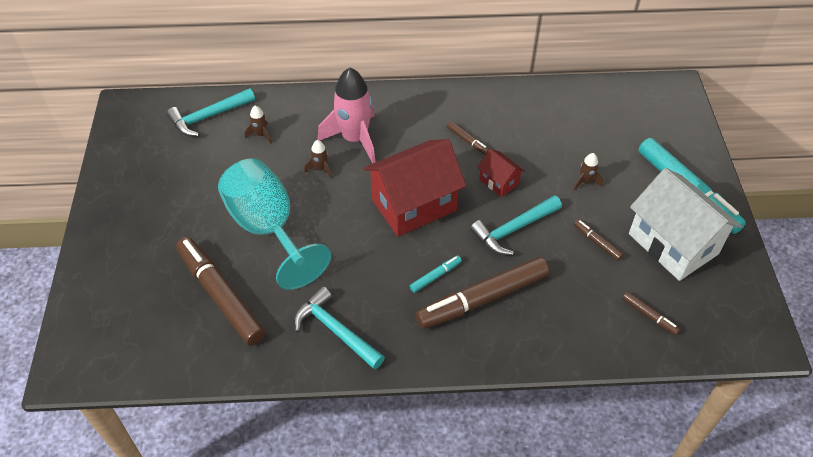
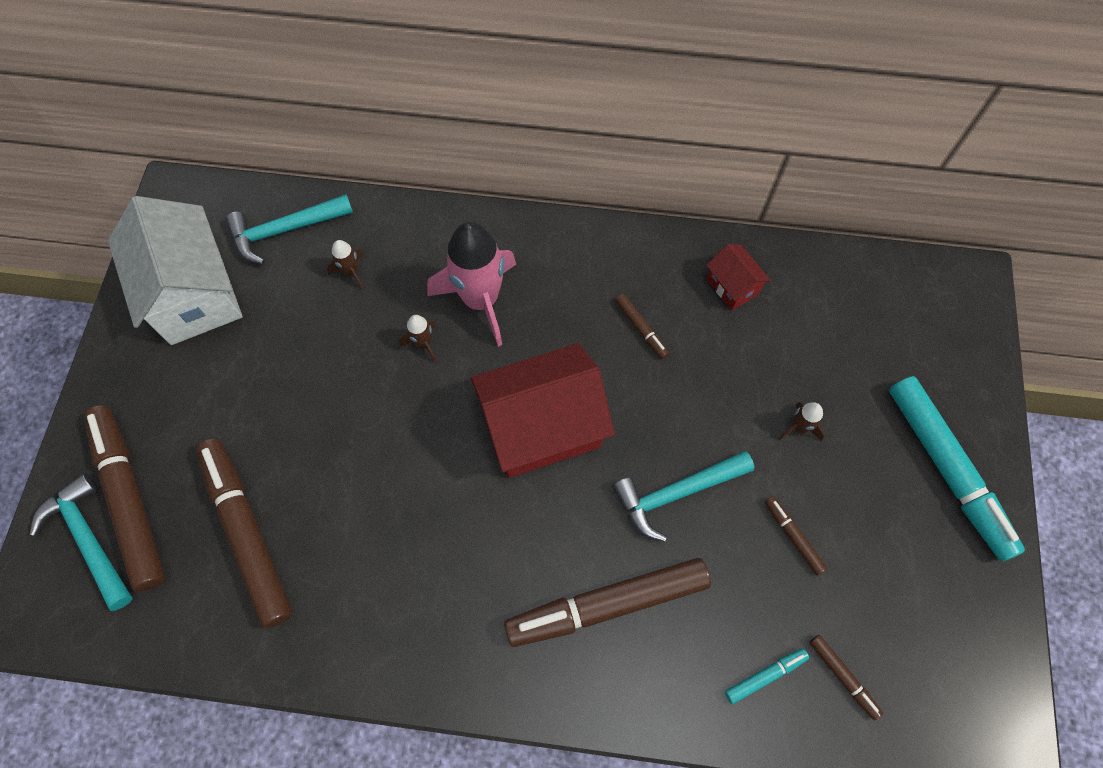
camera: 10 degrees right, 15 degrees up
turquoise goblet [218,158,331,290] -> none
turquoise hammer [294,286,385,370] -> turquoise hammer moved to [30,473,133,611]
turquoise marker [410,256,462,293] -> turquoise marker moved to [725,648,809,704]
red house [477,149,525,197] -> red house moved to [706,244,771,310]
white house [629,168,742,281] -> white house moved to [108,196,243,345]
none -> brown marker [84,405,166,592]

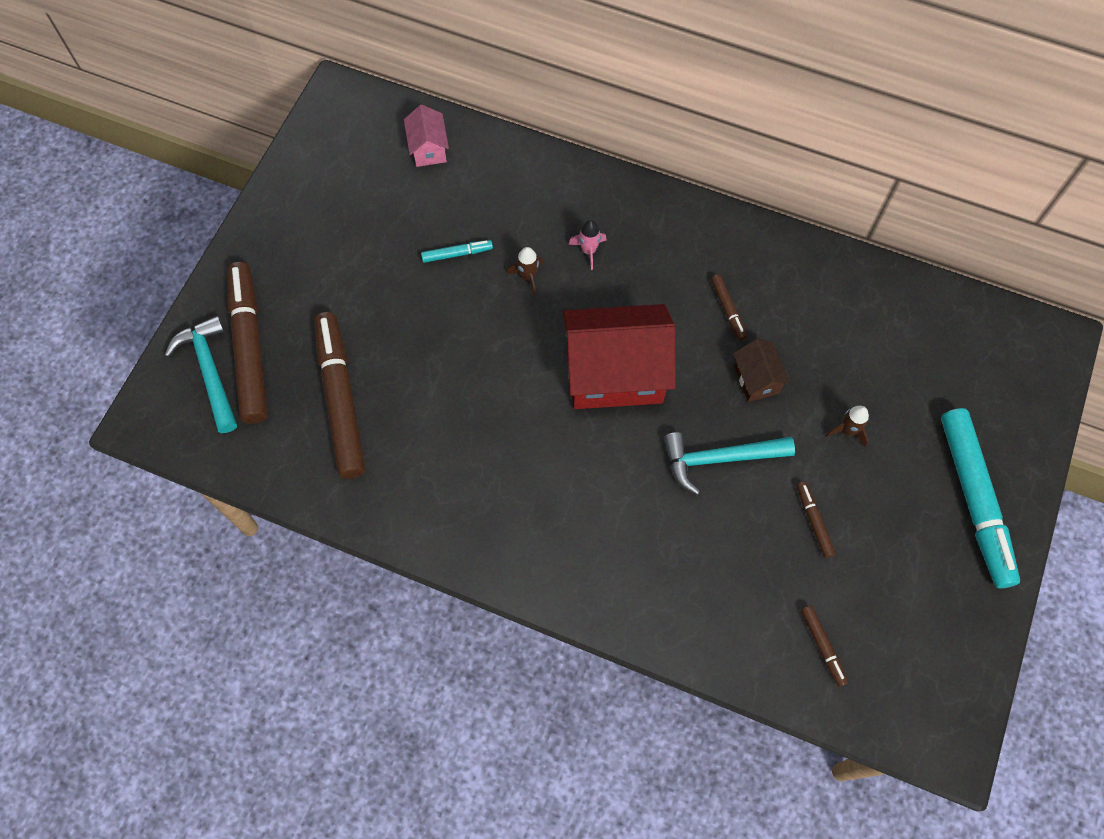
camera: 15 degrees right, 0 degrees up
white house [108,196,243,345] -> none
turquoise hammer [226,194,353,264] -> pink house [404,104,449,167]
brown rocket [327,240,364,289] -> none
pink rocket [427,222,516,347] -> pink rocket [569,220,606,270], size x0.43
brown marker [504,558,711,647] -> none
red house [706,244,771,310] -> none
turquoise marker [725,648,809,704] -> turquoise marker moved to [421,240,493,263]
none -> brown house [733,339,790,402]

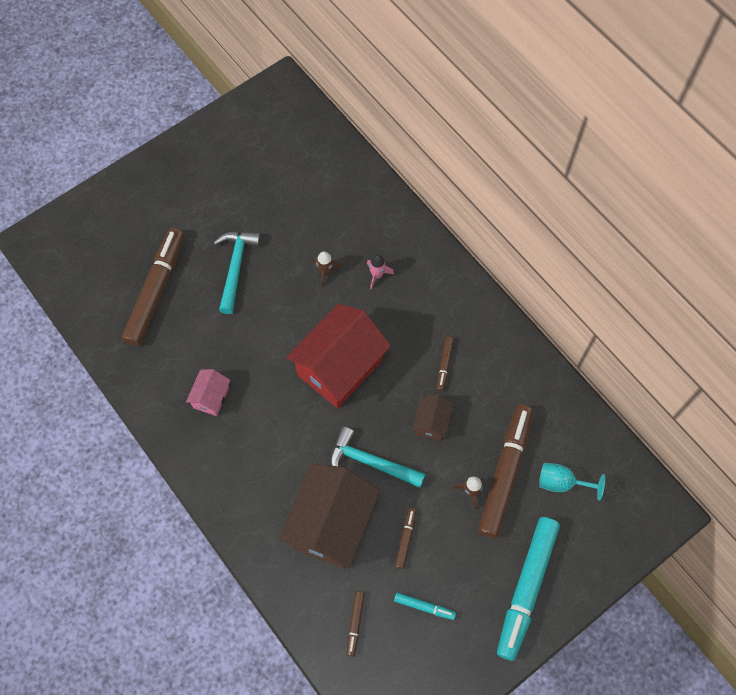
camera: 30 degrees right, 0 degrees up
turquoise hammer [165,315,237,433] -> turquoise hammer moved to [214,232,261,314]
brown marker [227,262,268,424] -> brown marker moved to [478,404,533,538]
pink house [404,104,449,167] -> pink house moved to [186,369,230,416]
turquoise marker [421,240,493,263] -> turquoise marker moved to [394,592,456,620]
red house [563,304,676,409] -> red house turned 75 degrees counterclockwise [286,304,391,408]
none -> brown house [279,464,380,569]
none -> turquoise goblet [539,463,605,501]

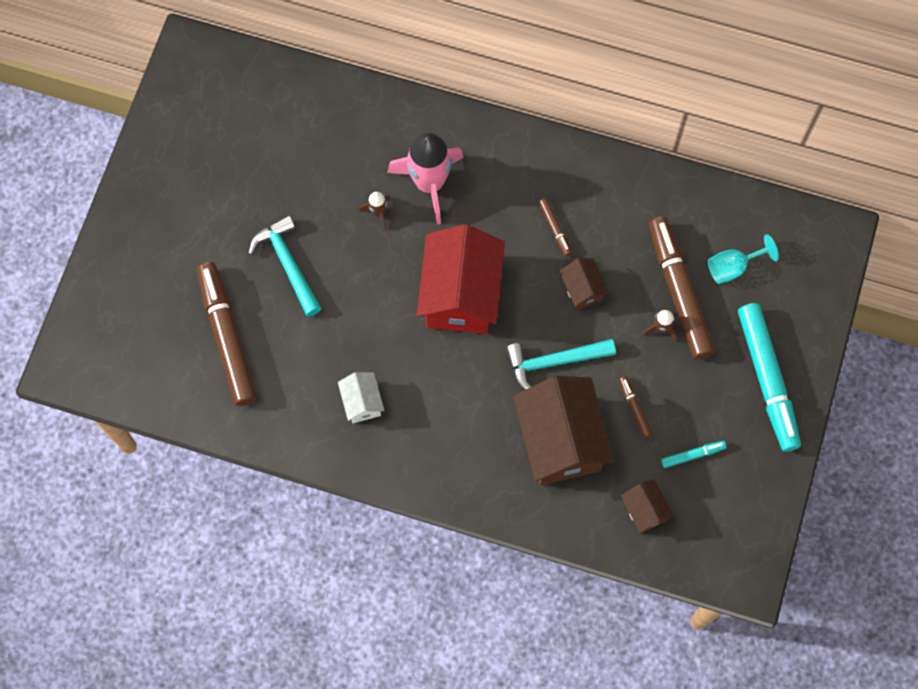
camera: 35 degrees left, 5 degrees up
pink house [186,369,230,416] -> white house [338,372,384,423]
brown marker [347,591,365,657] -> brown house [621,479,674,534]
pink rocket [367,255,394,290] -> pink rocket [387,132,464,225], size x2.31

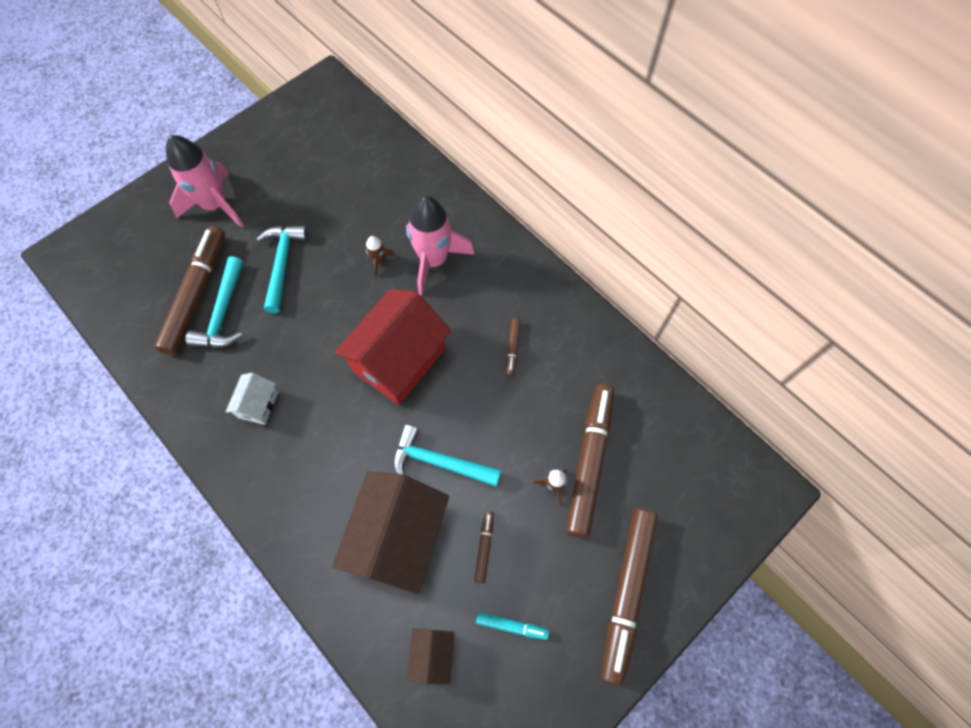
camera: 30 degrees right, 5 degrees down
brown house [560,258,608,310] -> none
turquoise goblet [708,234,779,284] -> none
turquoise marker [738,303,801,452] -> brown marker [601,509,658,686]
none -> pink rocket [166,135,244,228]
none -> turquoise hammer [186,256,243,348]

